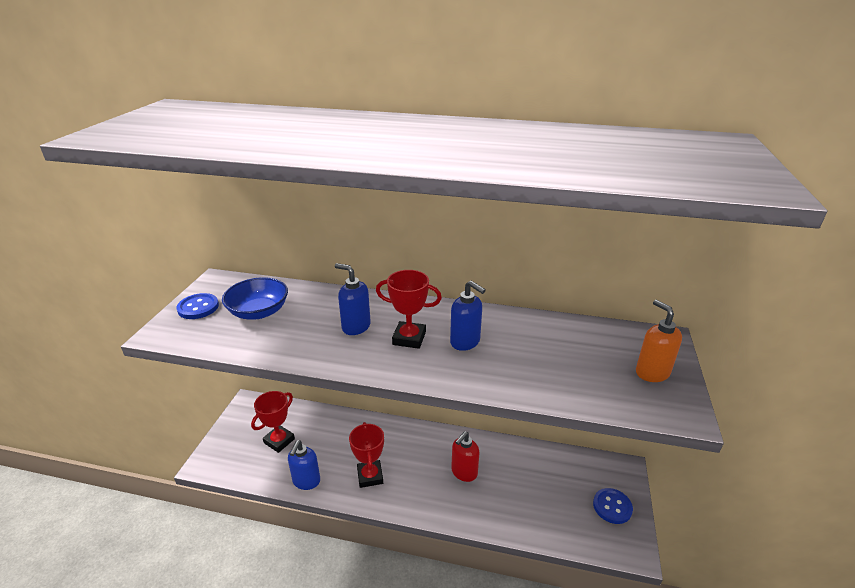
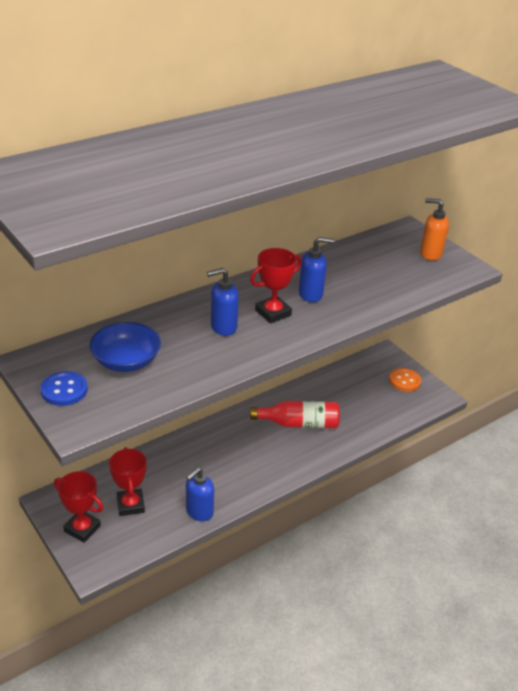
camera: 50 degrees left, 5 degrees up
blue soap dispenser [288,440,320,490] -> blue soap dispenser turned 75 degrees clockwise [186,467,214,521]
red trophy [349,422,384,488] -> red trophy moved to [54,471,103,543]
red soap dispenser [451,431,479,482] -> red bottle [250,401,340,429]
blue button [593,488,633,524] -> orange button [389,368,421,392]

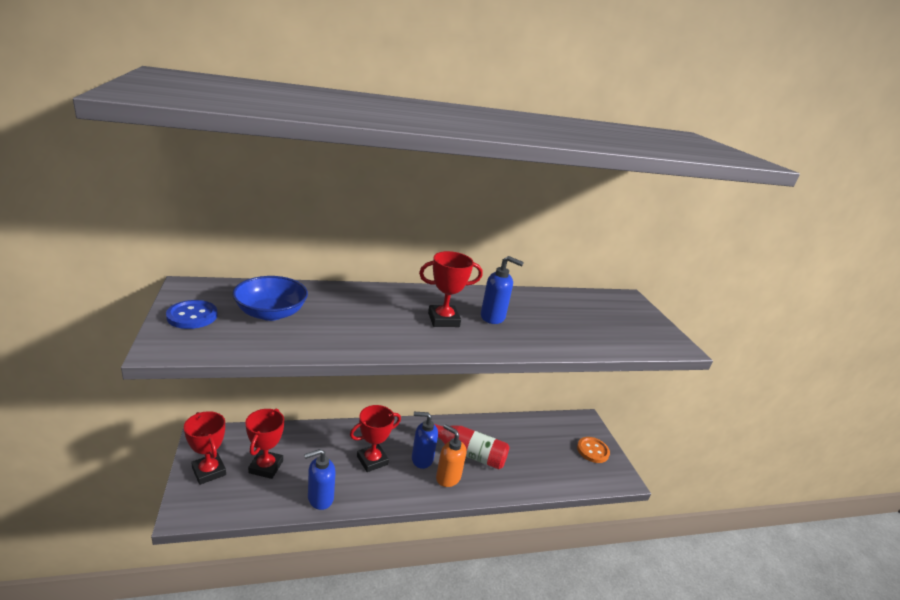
camera: 20 degrees right, 10 degrees down
blue soap dispenser [207,268,239,336] -> blue soap dispenser moved to [412,412,438,469]
orange soap dispenser [420,198,449,261] -> orange soap dispenser moved to [436,424,466,487]
none -> red trophy [350,405,401,472]

